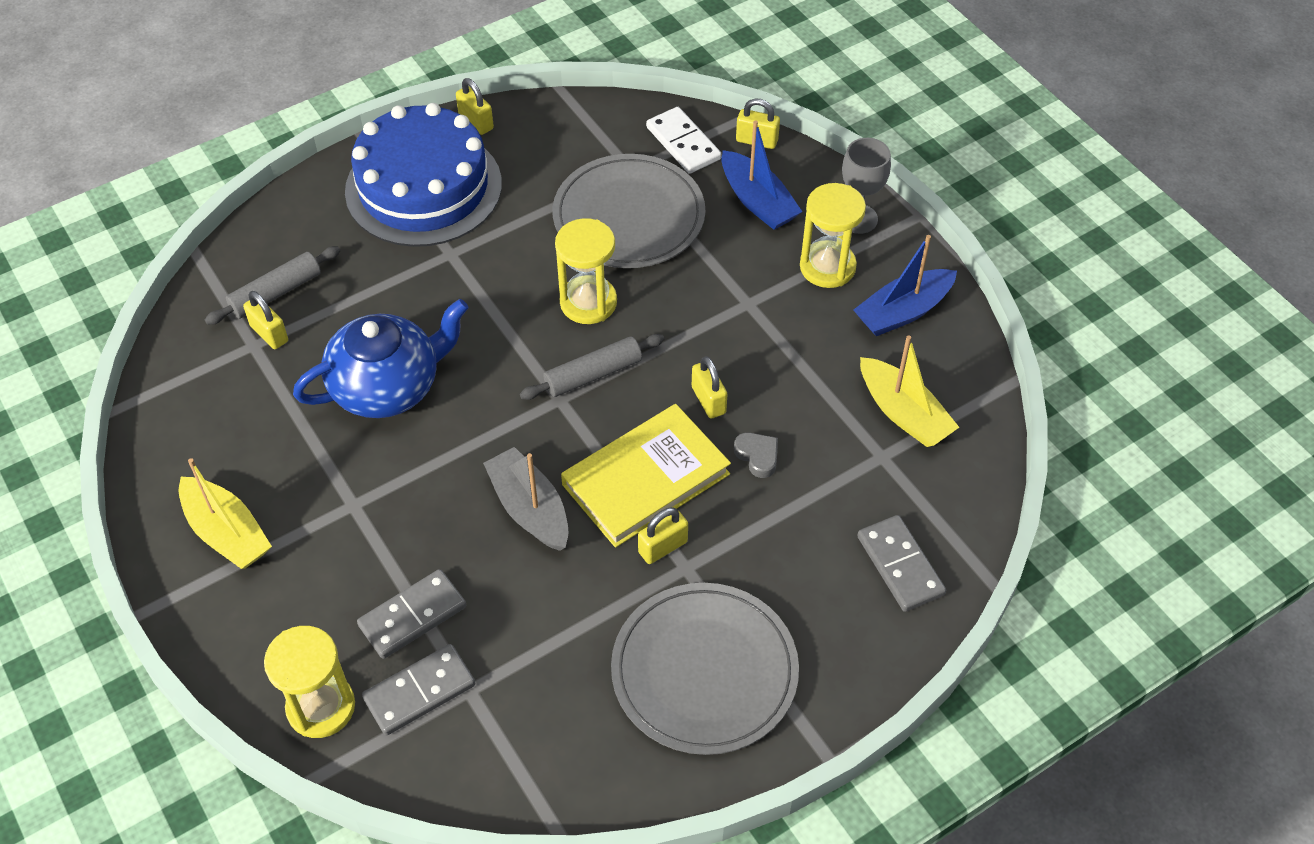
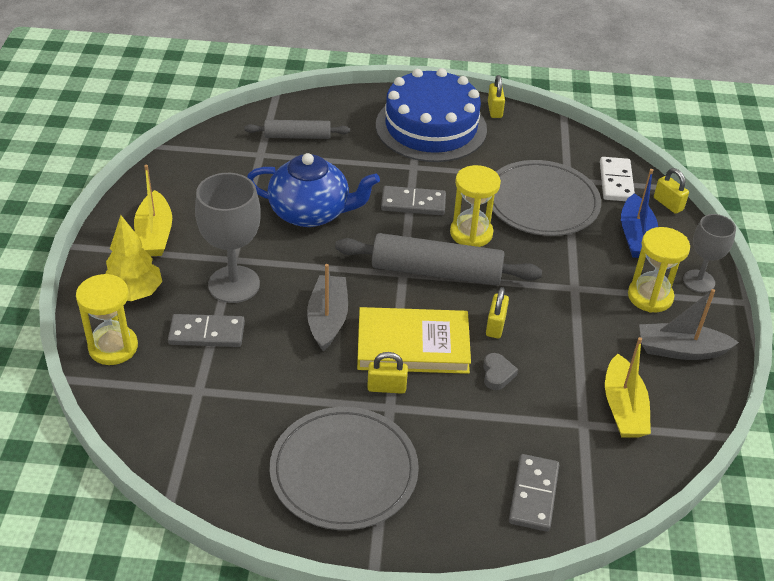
camera: 35 degrees right, 10 degrees down
yellow padlock [243,291,288,349] -> none
grey domino [362,644,475,735] -> grey domino moved to [381,186,446,215]
grey rolling pin [520,334,664,400] -> grey rolling pin [335,233,542,286], size x1.73
blue boat [853,235,957,336] -> grey boat [639,289,739,360]
none -> yellow tree [105,215,162,301]
none -> grey goblet [195,173,261,303]

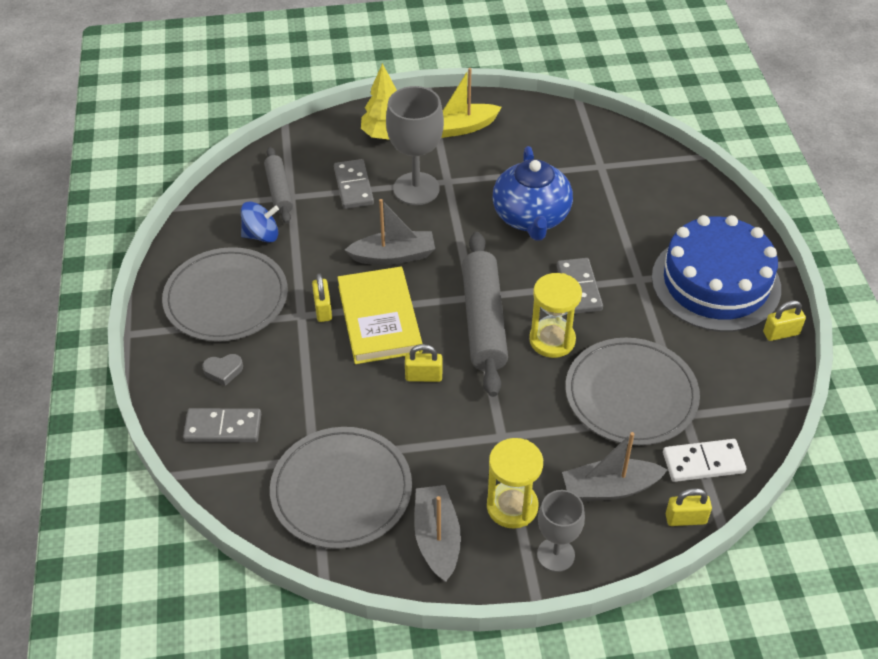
camera: 80 degrees right, 5 degrees up
yellow hourglass [76,274,138,365] -> none
grey rolling pin [244,120,350,139] -> grey rolling pin moved to [264,147,293,224]
grey heart [483,353,518,390] -> grey heart moved to [202,354,243,386]
yellow boat [605,337,651,438] -> grey plate [270,427,412,549]
blue boat [621,169,658,258] -> grey boat [562,432,668,501]
yellow padlock [654,168,689,214] -> yellow padlock turned 45 degrees clockwise [666,488,712,526]
none -> blue spinning top [241,202,279,242]

